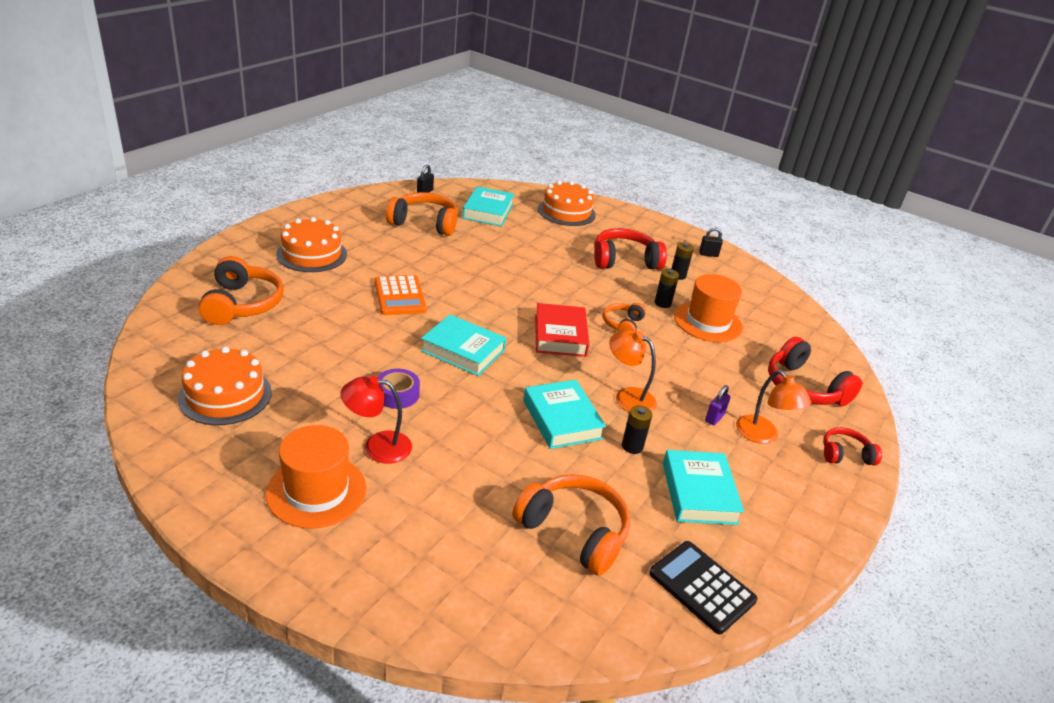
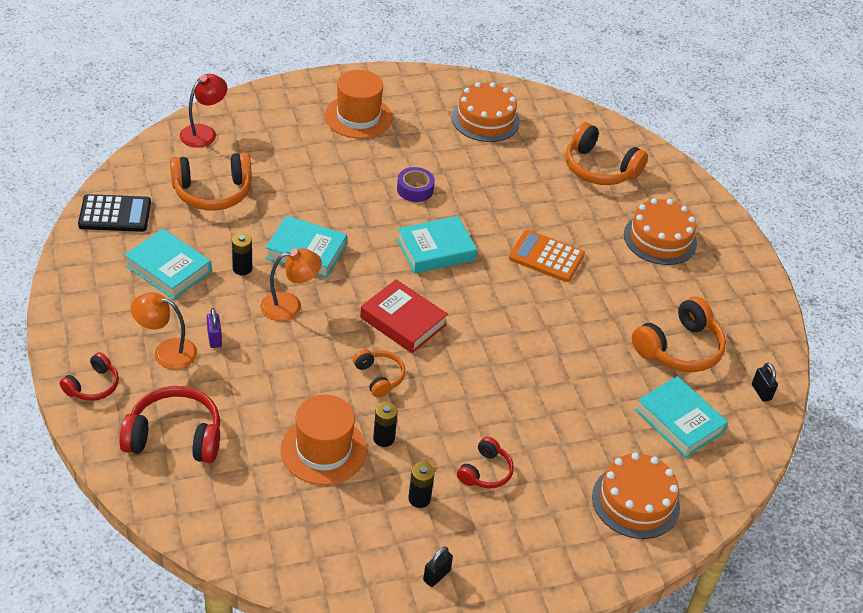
camera: 130 degrees right, 10 degrees up
red lamp [341,376,412,464] -> red lamp moved to [180,74,227,148]
red headphones [594,228,667,270] -> red headphones [457,437,514,488], size x0.57

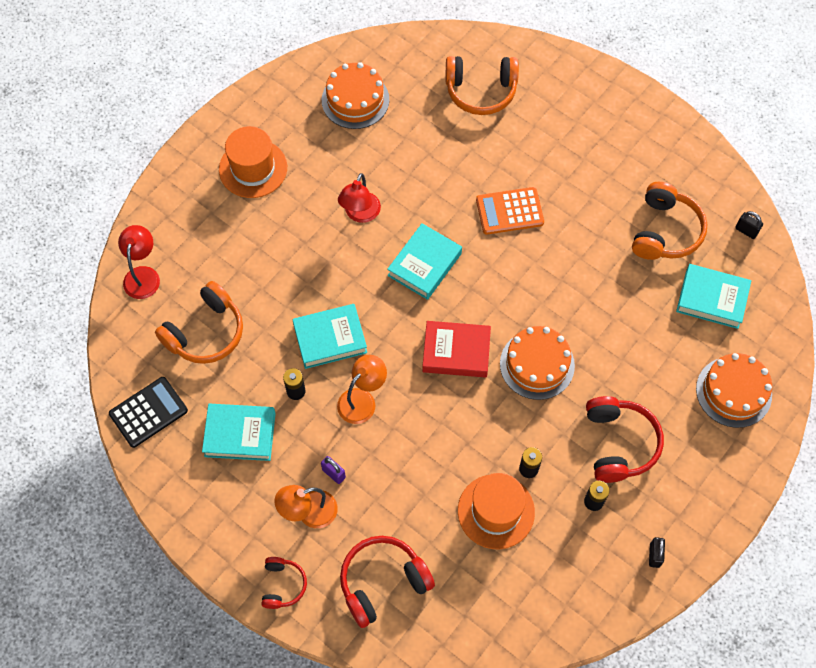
camera: 30 degrees left, 20 degrees up
orange headphones [353,349,405,398] -> none
purple tape [397,167,435,202] -> red lamp [338,173,381,223]
red headphones [457,437,514,488] -> red headphones [586,396,664,483], size x1.75
orange cake [624,198,697,265] -> orange cake moved to [500,326,575,400]

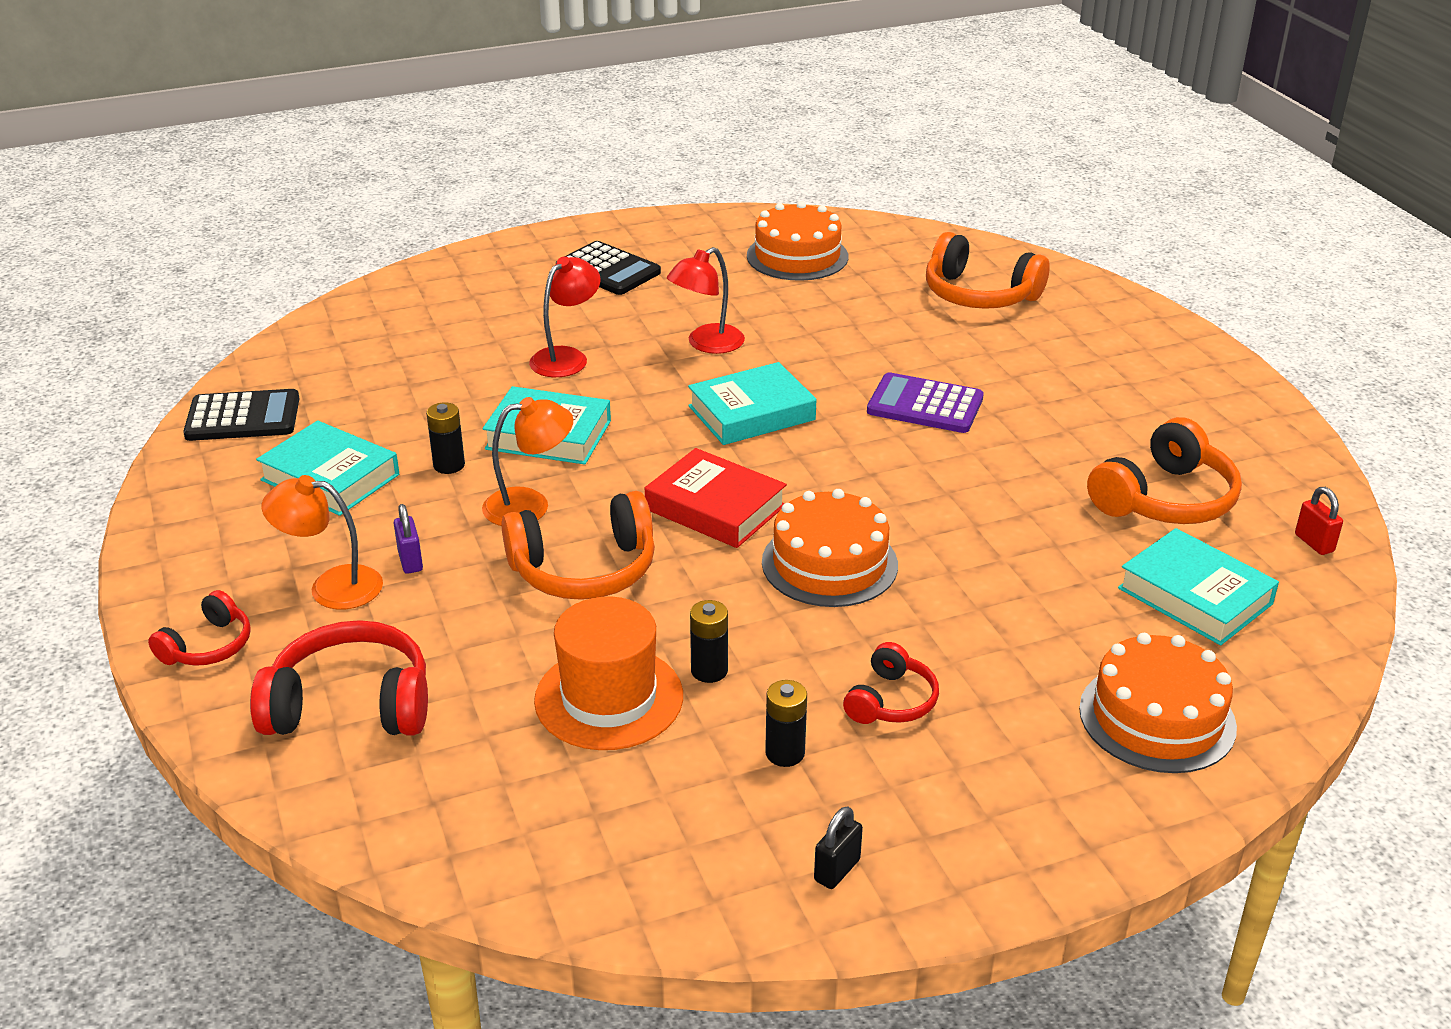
camera: 30 degrees right, 30 degrees down
red lamp [118,225,160,299] -> red lamp moved to [529,256,601,377]
orange headphones [155,281,243,364] -> orange headphones moved to [501,491,655,600]
orange hat [219,126,287,198] -> black calculator [556,241,661,295]
orange calculator [476,187,544,235] -> purple calculator [867,372,984,433]
red headphones [586,396,664,483] -> red headphones [843,642,939,724], size x0.57
black padlock [735,211,763,239] -> red padlock [1295,487,1343,555]

